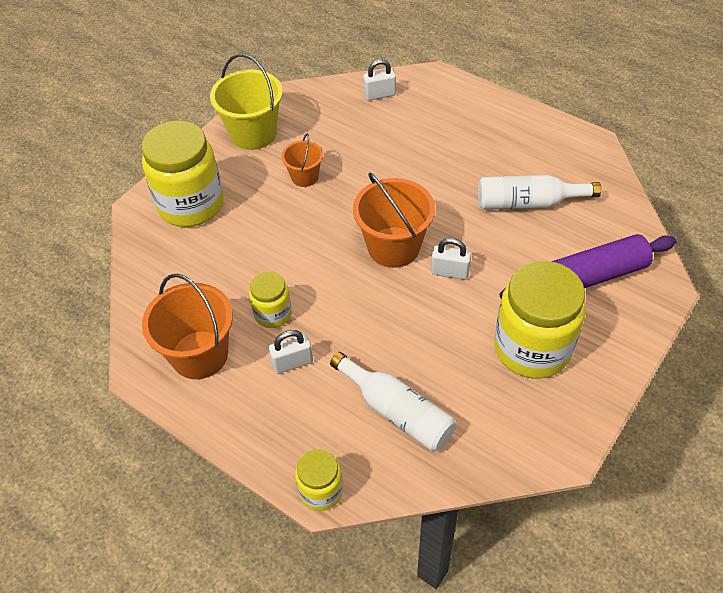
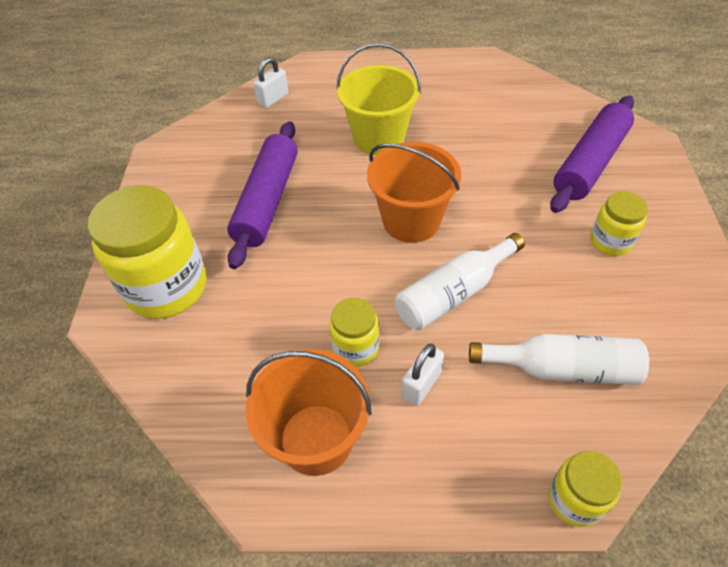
camera: 35 degrees left, 0 degrees up
yellow bucket [210,54,283,150] -> yellow bucket moved to [336,43,421,155]
orange bucket [281,134,323,187] -> purple rolling pin [227,121,298,269]
white padlock [431,238,471,280] -> none
white bottle [478,175,601,210] -> white bottle moved to [395,233,525,330]
yellow jar [494,261,586,379] -> yellow jar [590,191,648,256], size x0.51

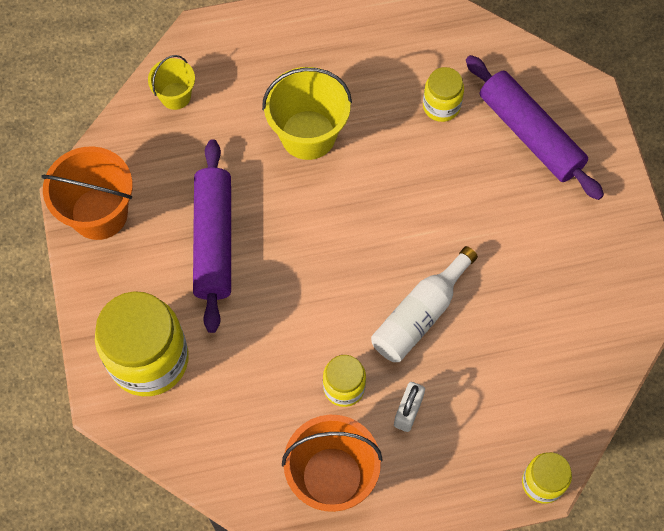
camera: 15 degrees left, 15 degrees up
white padlock [253,57,289,109] -> yellow bucket [148,55,195,110]
orange bucket [367,142,461,243] -> orange bucket moved to [41,146,133,240]
white bottle [469,334,649,385] -> none
purple rolling pin [550,96,634,213] -> purple rolling pin turned 60 degrees counterclockwise [466,55,604,200]
yellow jar [590,191,648,256] -> yellow jar moved to [423,67,464,122]

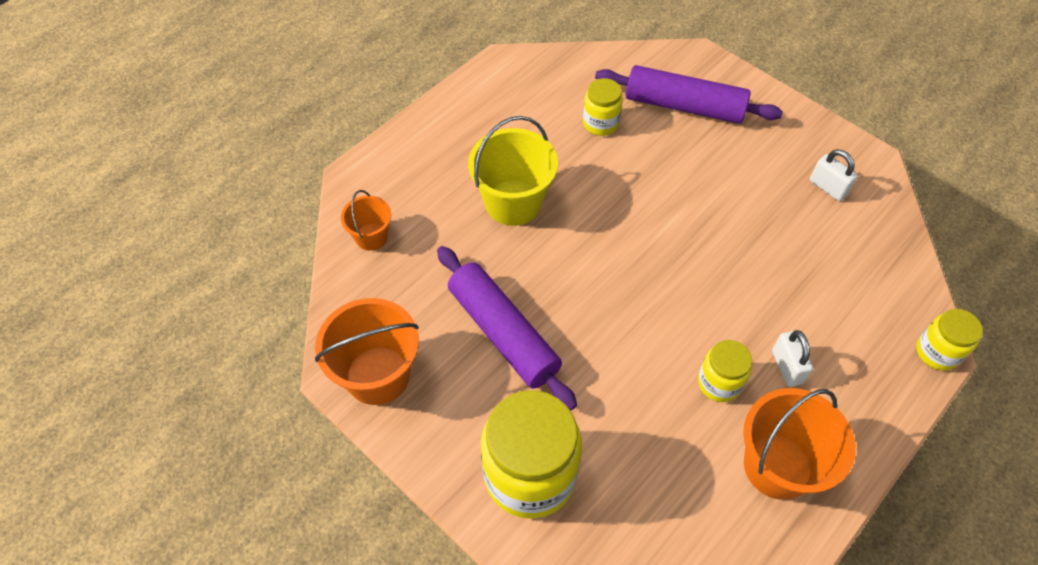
camera: 35 degrees left, 10 degrees down
yellow bucket [148,55,195,110] -> orange bucket [341,190,391,251]
white bottle [371,246,478,362] -> none
none -> white padlock [810,149,858,201]

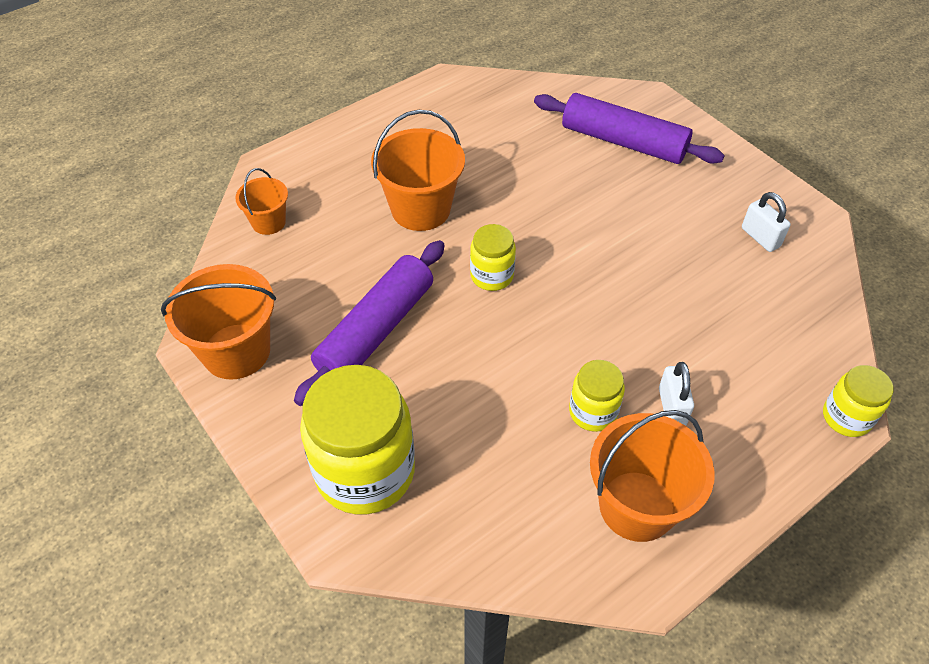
camera: 10 degrees right, 5 degrees down
purple rolling pin [437,246,577,410] -> purple rolling pin turned 60 degrees clockwise [294,240,445,406]
yellow bucket [468,116,558,226] -> orange bucket [371,110,465,231]
yellow jar [583,78,623,136] -> yellow jar moved to [470,224,516,291]

